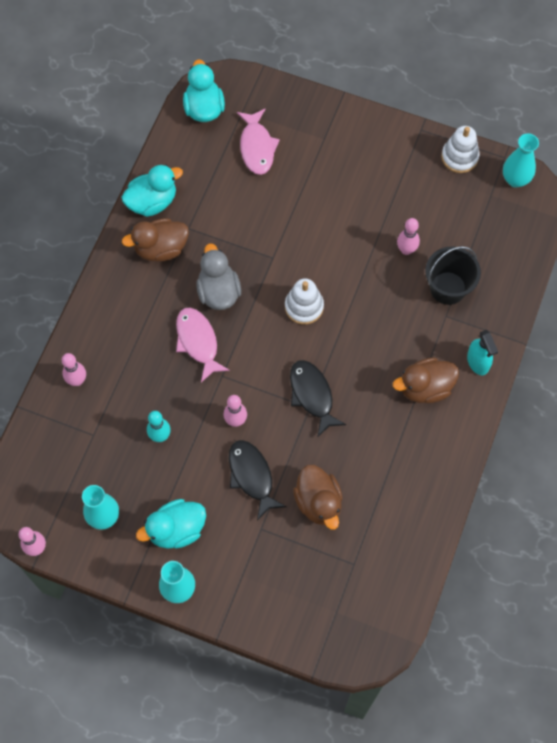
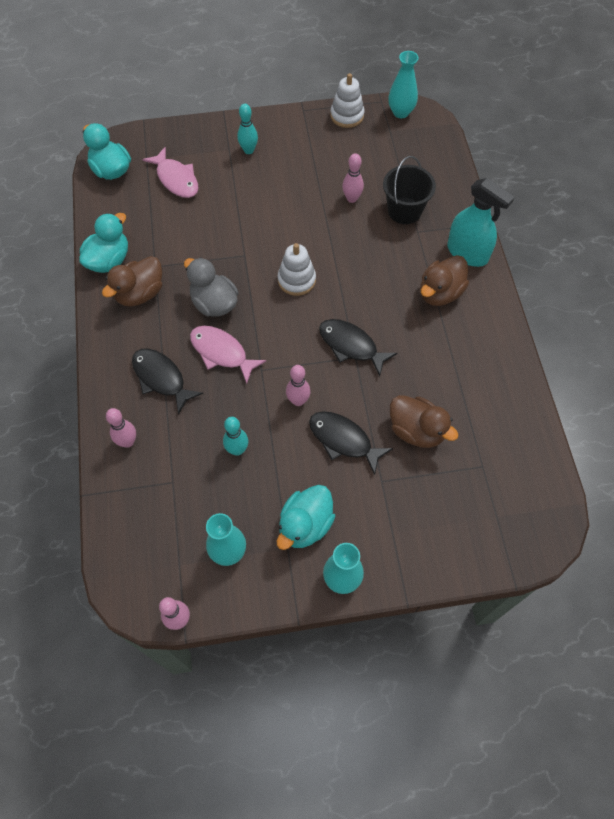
camera: 30 degrees left, 5 degrees down
turquoise spray bottle [467,330,498,375] -> turquoise spray bottle [447,178,514,267], size x1.56
none -> black fish [132,349,203,415]
none -> turquoise bowling pin [237,104,258,154]

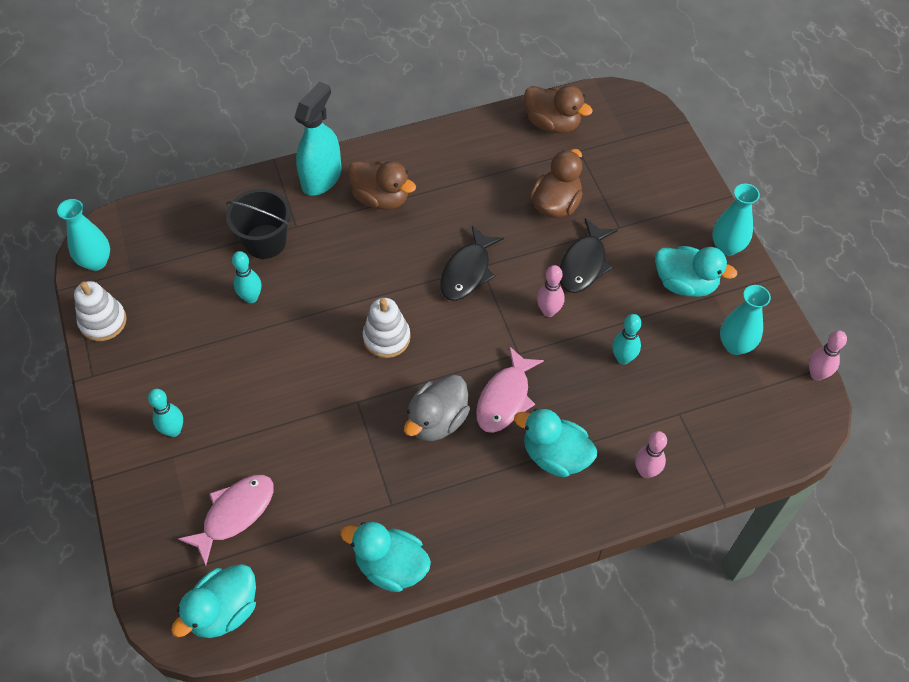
camera: 100 degrees left, 5 degrees down
brown duck [102,256,162,307] -> brown duck moved to [524,85,593,134]
black fish [132,349,203,415] -> turquoise duck [514,408,597,477]
pink bowling pin [342,153,364,203] -> turquoise bowling pin [232,251,261,303]

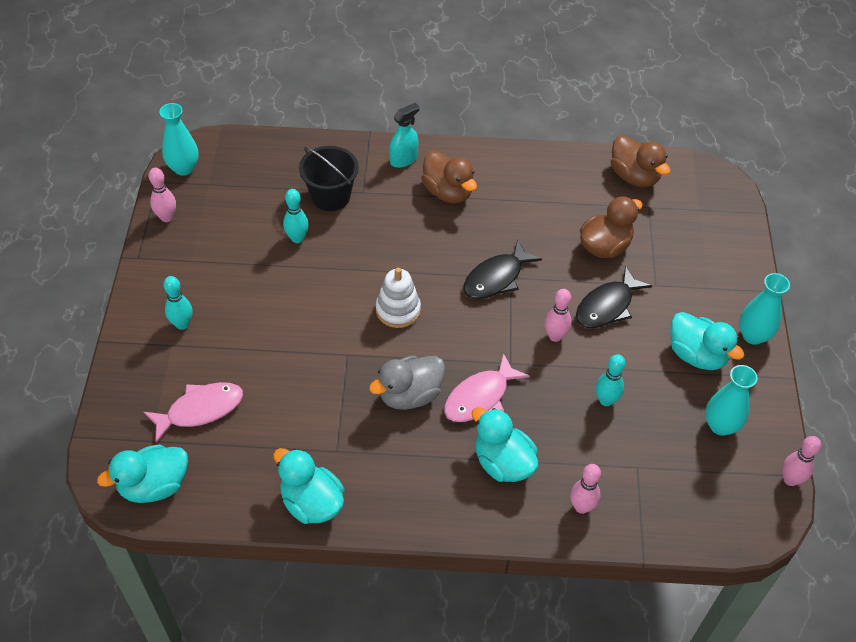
camera: 20 degrees right, 5 degrees down
white stacking toy [74,281,127,341] -> pink bowling pin [149,168,176,222]
turquoise spray bottle [295,82,341,196] -> turquoise spray bottle [389,103,419,168], size x0.64

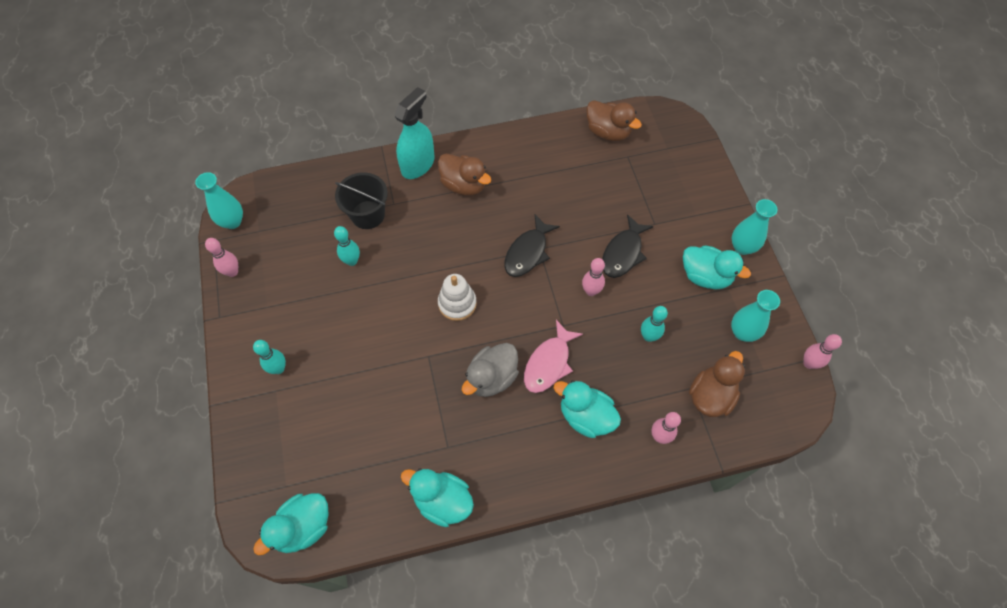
camera: 15 degrees left, 10 degrees up
pink fish [144,382,243,442] -> none
turquoise spray bottle [389,103,419,168] -> turquoise spray bottle [394,87,435,179], size x1.56
brown duck [580,196,643,258] -> brown duck moved to [689,351,745,417]

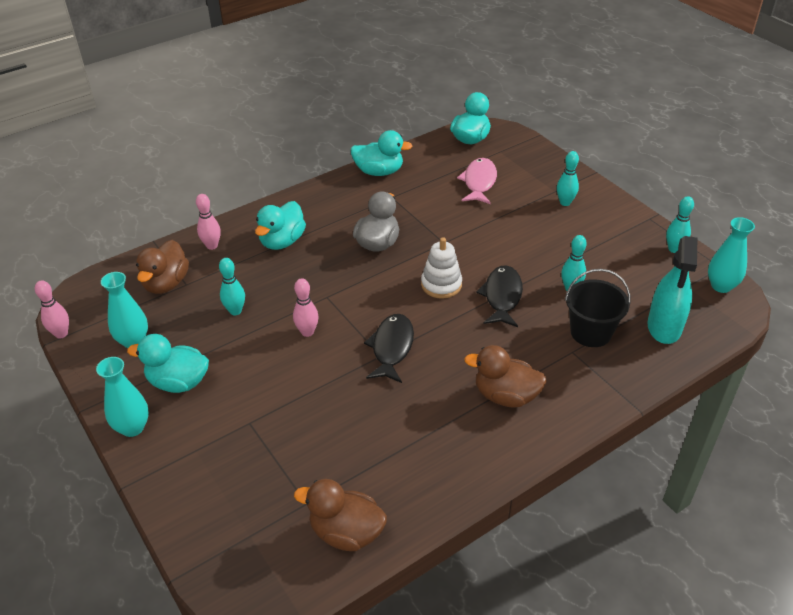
camera: 160 degrees right, 20 degrees down
pink bowling pin [205,238,238,277] -> turquoise bowling pin [666,196,694,253]
turquoise spray bottle [394,87,435,179] -> turquoise spray bottle moved to [648,236,697,344]
pink fish [524,320,583,393] -> pink fish moved to [457,158,497,204]
turquoise duck [554,380,621,438] -> turquoise duck turned 105 degrees clockwise [255,201,306,250]
black fish [602,214,654,278] -> black fish moved to [476,265,523,327]

